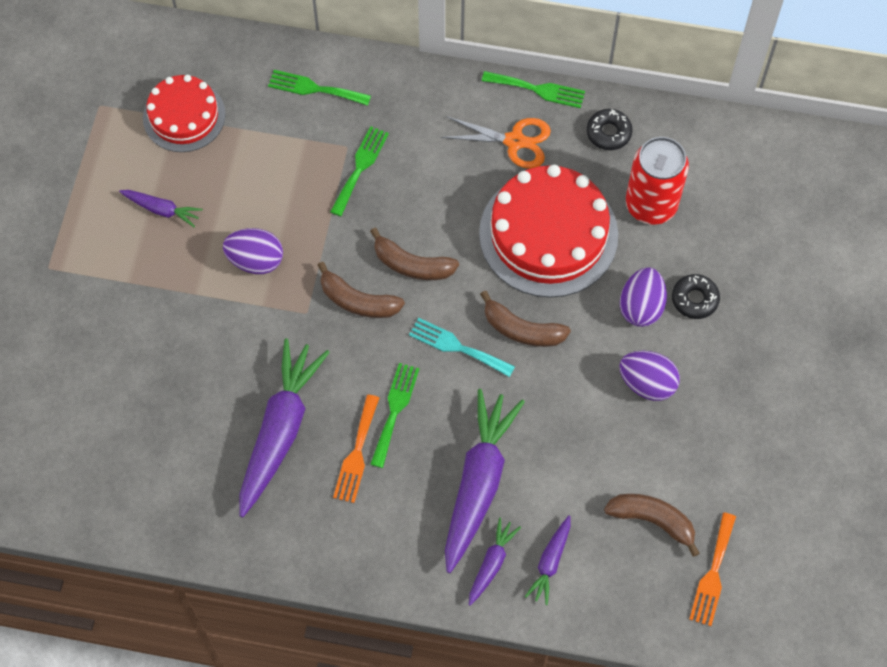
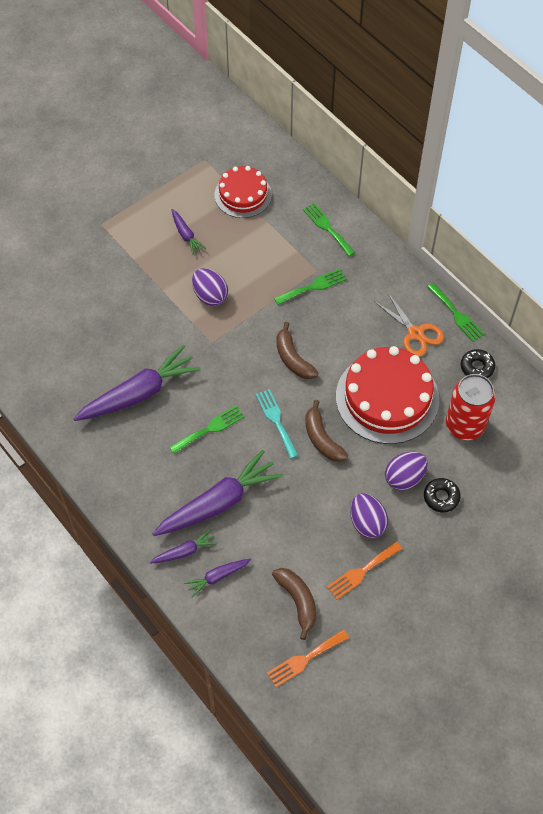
camera: 40 degrees right, 5 degrees down
brown banana [318,262,405,318] -> none
orange fork [333,394,379,503] -> orange fork moved to [327,542,402,600]

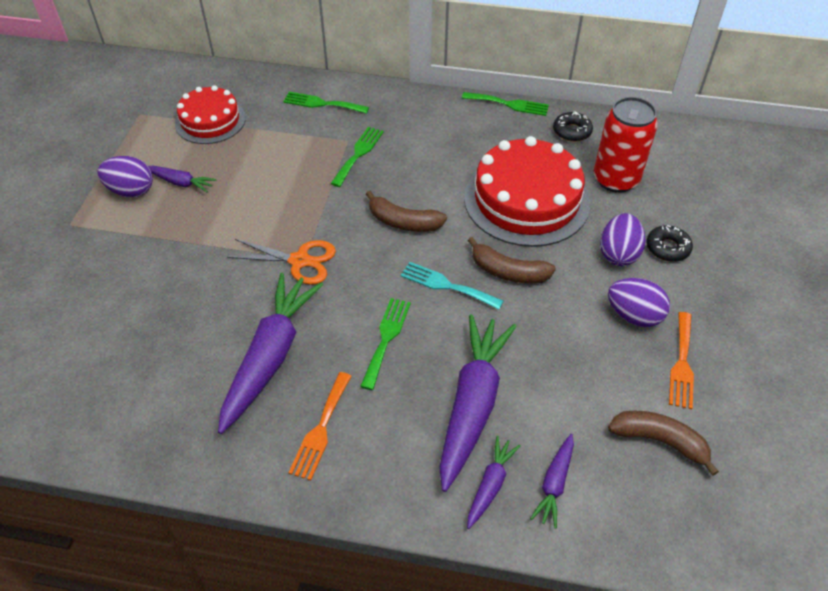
camera: 40 degrees left, 10 degrees down
purple egg [192,268,228,306] -> purple egg moved to [97,156,153,197]
orange fork [267,629,349,687] -> orange fork moved to [288,372,352,481]
orange scissors [374,292,444,357] -> orange scissors moved to [227,239,336,285]

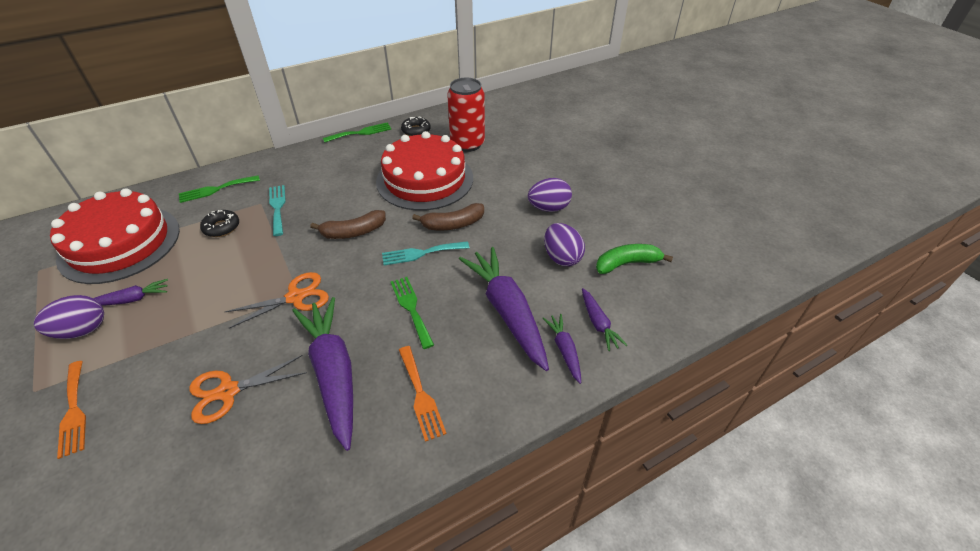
camera: 40 degrees left, 5 degrees down
red cake [175,85,246,144] -> red cake [50,188,180,284], size x1.63
green fork [330,127,384,187] -> turquoise fork [269,185,286,236]
purple egg [600,213,646,266] -> purple egg moved to [544,223,585,266]
brown banana [608,411,719,476] -> green banana [596,244,673,274]
black donut [646,225,693,262] -> black donut moved to [200,210,239,237]
orange fork [669,312,694,409] -> orange fork moved to [57,361,86,459]
none -> orange scissors [189,355,307,424]

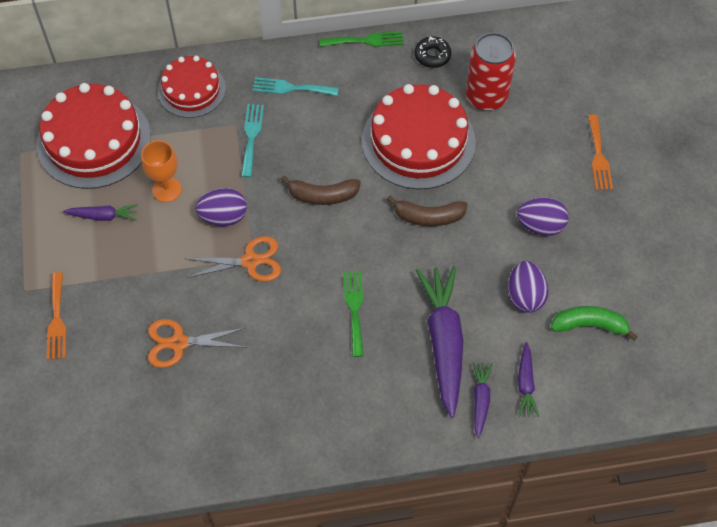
camera: 20 degrees right, 15 degrees up
purple egg [34,295,104,339] -> purple egg moved to [195,188,247,226]
green fork [179,175,260,203] -> red cake [158,56,226,118]
black donut [200,210,239,237] -> none
purple carrot [292,297,353,451] -> none
turquoise fork [382,241,469,265] -> turquoise fork moved to [252,77,339,96]
orange fork [399,346,446,442] -> orange fork moved to [588,115,613,190]
none -> orange goblet [141,140,181,202]

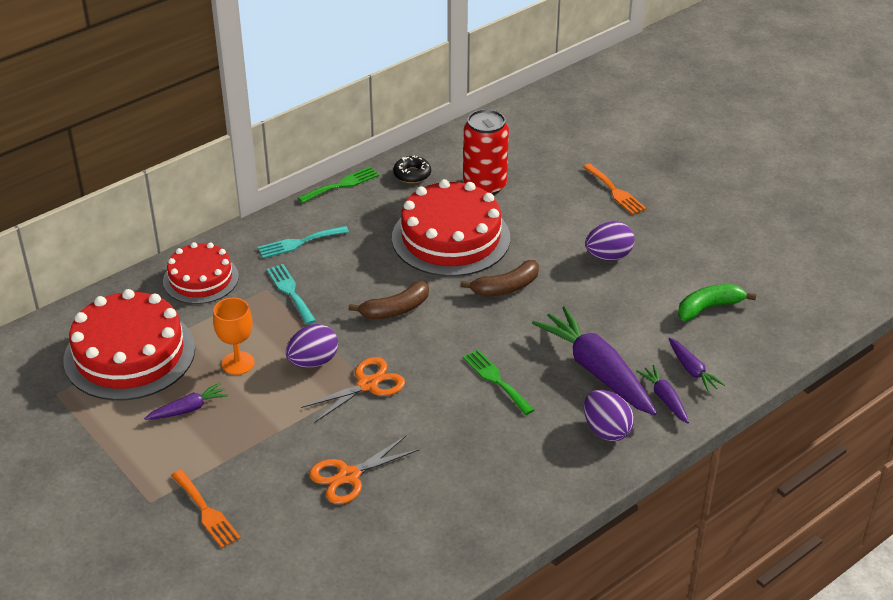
camera: 30 degrees left, 20 degrees down
purple egg [508,261,549,313] -> purple egg moved to [584,390,634,441]

